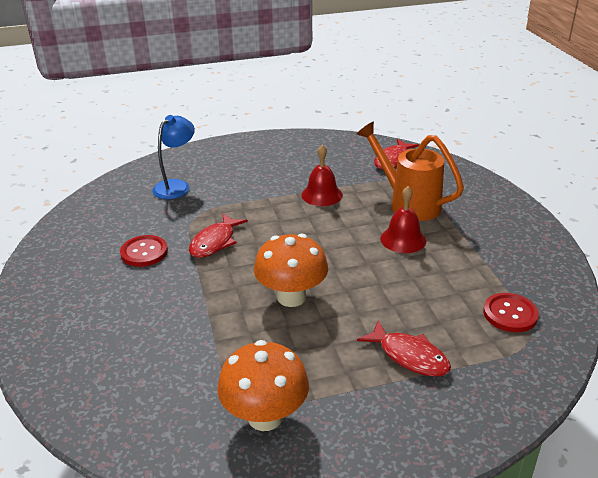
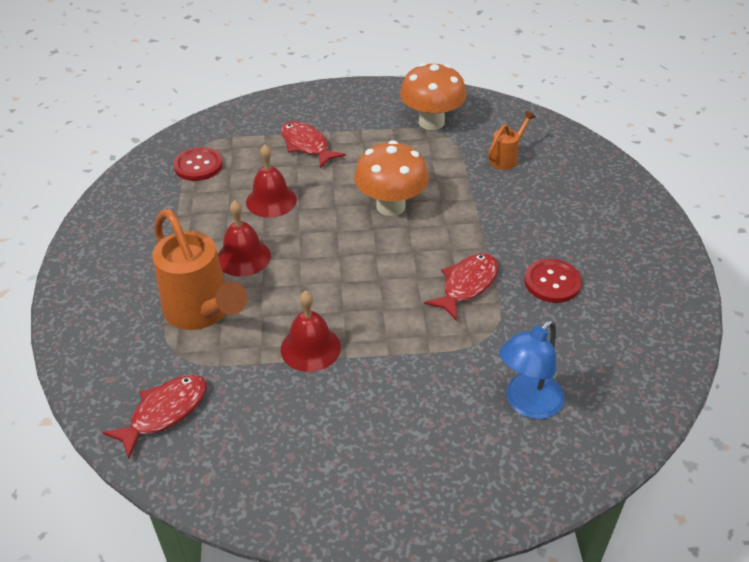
camera: 170 degrees left, 10 degrees up
none -> red bell [246,144,297,218]
none -> orange watering can [488,111,536,170]

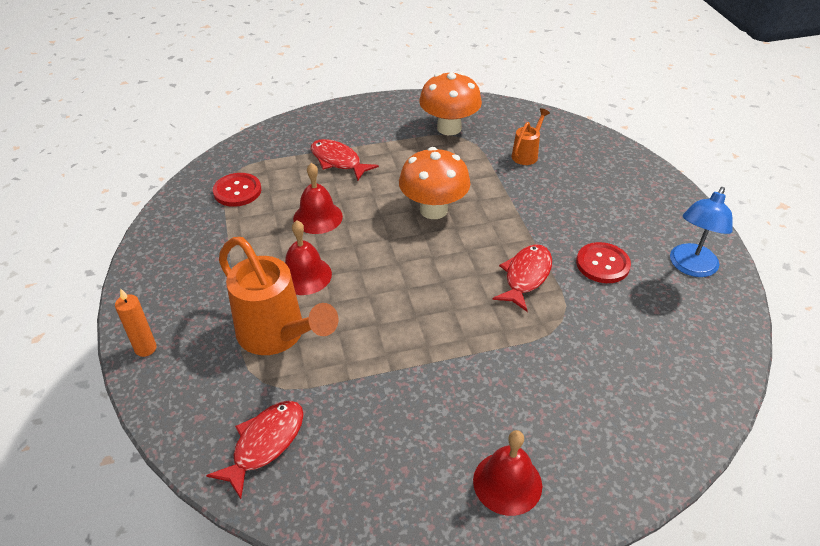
camera: 10 degrees left, 0 degrees up
red bell [281,291,341,372] -> red bell moved to [473,430,542,516]
blue lamp [499,320,565,419] -> blue lamp moved to [670,187,733,277]
none -> orange candle [115,288,157,357]

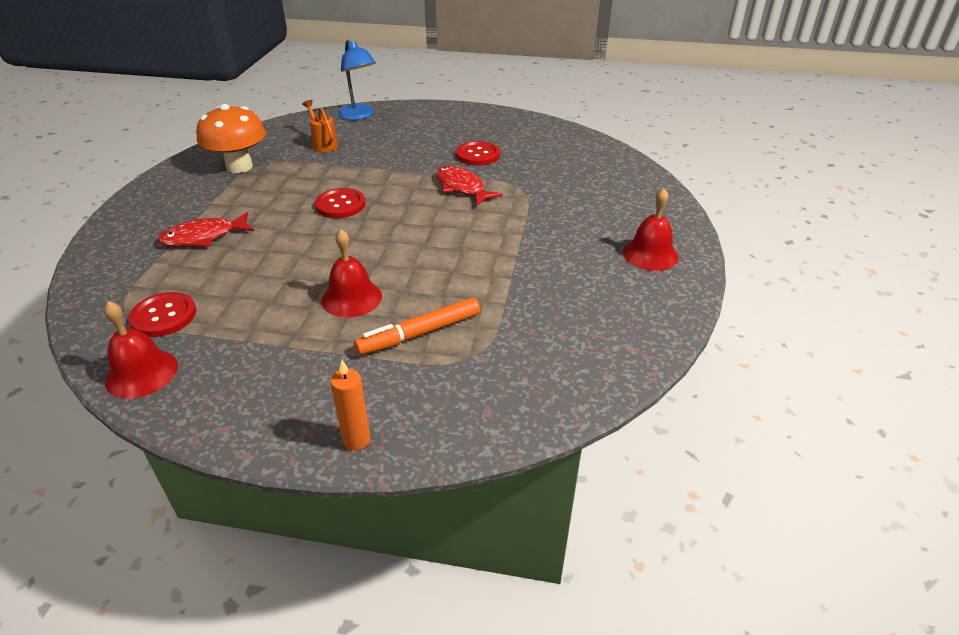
camera: 65 degrees left, 5 degrees down
red fish [206,401,304,499] -> none
orange watering can [219,237,339,355] -> orange marker [354,298,480,355]
red bell [293,163,343,234] -> red bell moved to [104,301,178,399]
orange mushroom [399,147,470,219] -> red button [315,188,365,218]
blue lamp [670,187,733,277] -> blue lamp moved to [338,40,376,120]

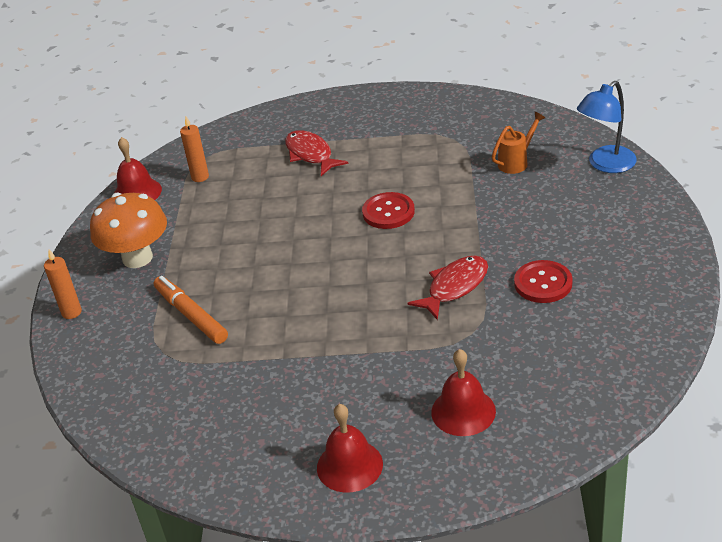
camera: 85 degrees right, 0 degrees up
red button [128,292,196,337] -> orange candle [180,117,209,182]
orange mushroom [196,104,266,173] -> orange mushroom moved to [90,193,167,268]
red bell [322,229,382,318] -> red bell moved to [431,349,496,436]

